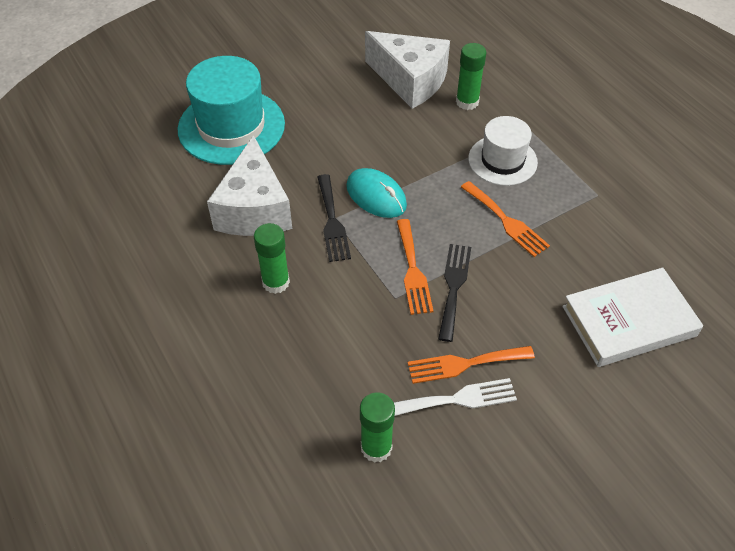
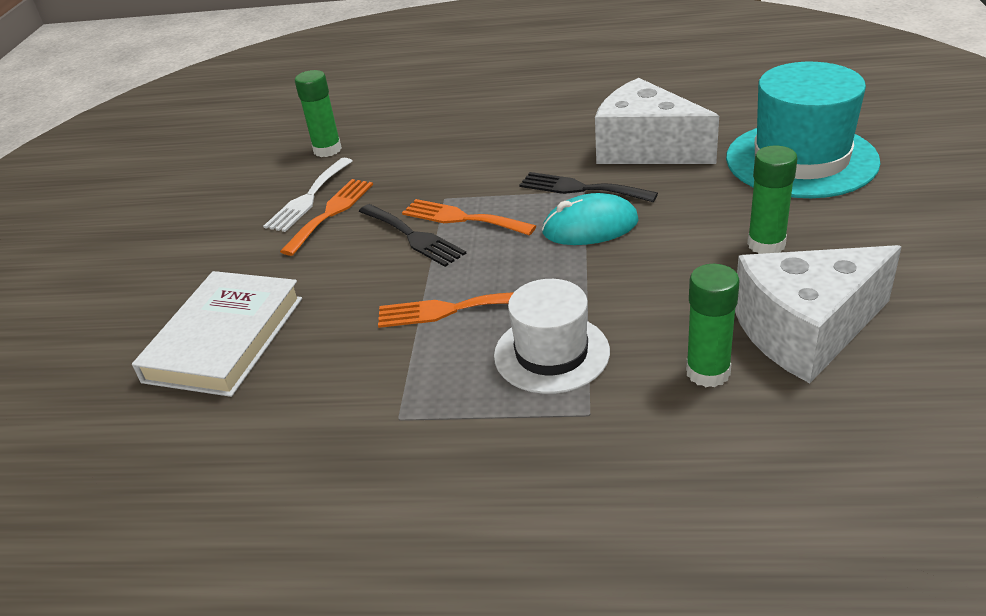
camera: 130 degrees right, 15 degrees down
green glue stick [254,223,290,294] -> green glue stick moved to [747,146,797,254]

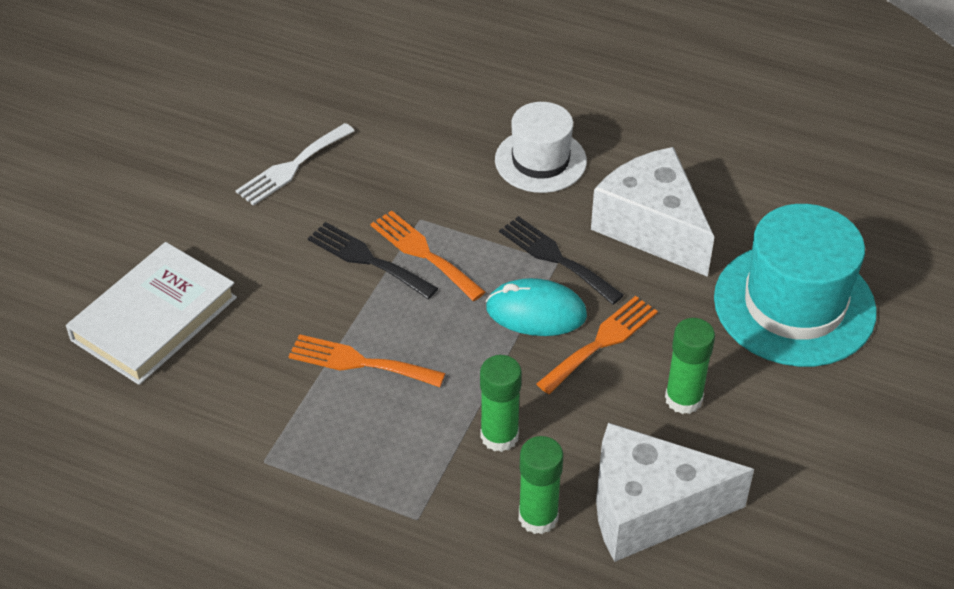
camera: 15 degrees right, 10 degrees up
orange fork [280,179,373,256] -> orange fork moved to [536,296,658,394]
green glue stick [295,70,342,157] -> green glue stick moved to [480,355,522,452]
black fork [359,204,466,267] -> black fork turned 150 degrees clockwise [308,222,438,299]
white hat [494,279,610,394] -> white hat moved to [495,102,587,193]

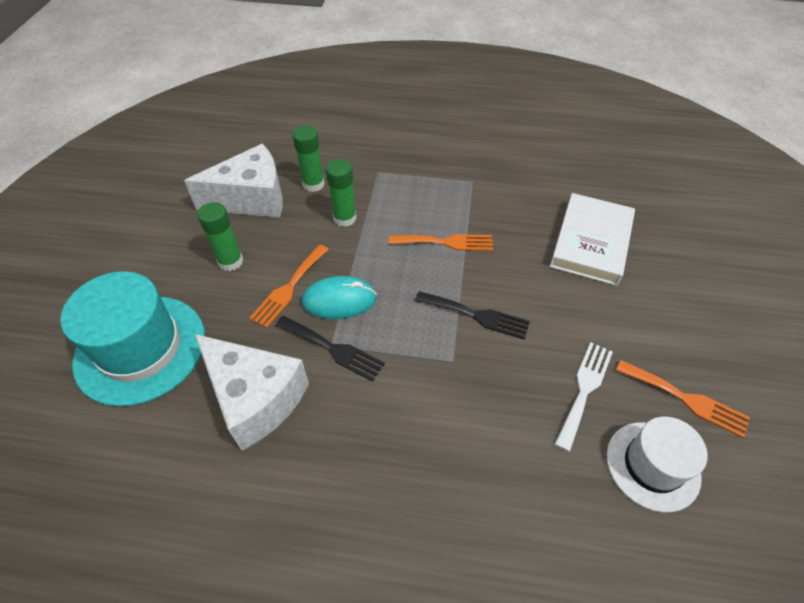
camera: 165 degrees right, 5 degrees up
orange fork [371,210,485,301] -> orange fork moved to [616,360,750,438]
white hat [495,102,587,193] -> white hat moved to [607,417,708,512]

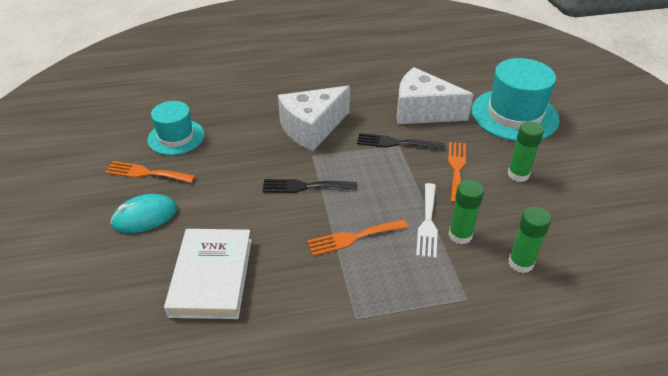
camera: 160 degrees right, 10 degrees down
white cheese [184,144,283,217] -> white cheese moved to [278,85,350,151]
turquoise mouse [302,276,377,319] -> turquoise mouse moved to [110,194,177,233]
white fork [555,342,613,452] -> white fork moved to [416,183,438,258]
white hat [607,417,708,512] -> turquoise hat [147,101,204,155]

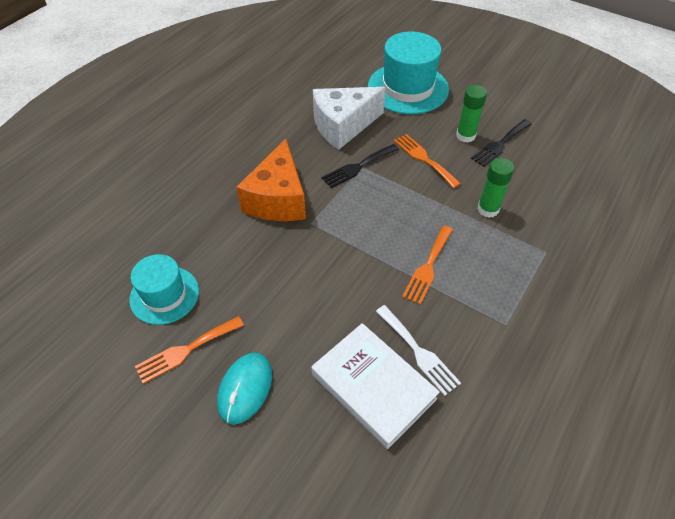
camera: 45 degrees left, 10 degrees up
black fork [262,179,357,193] -> black fork moved to [471,119,532,167]
white cheese [278,85,350,151] -> orange cheese [237,138,306,221]
white fork [416,183,438,258] -> white fork moved to [376,305,461,396]
green glue stick [508,207,551,273] -> none

